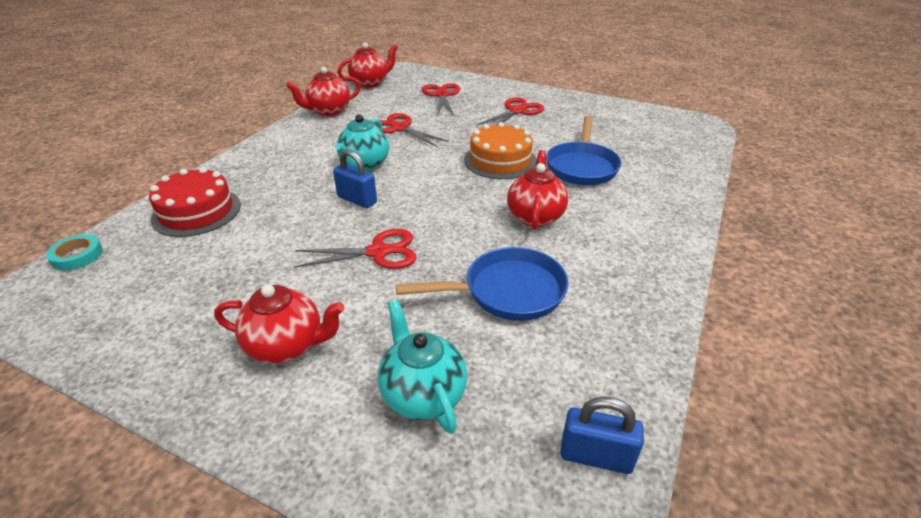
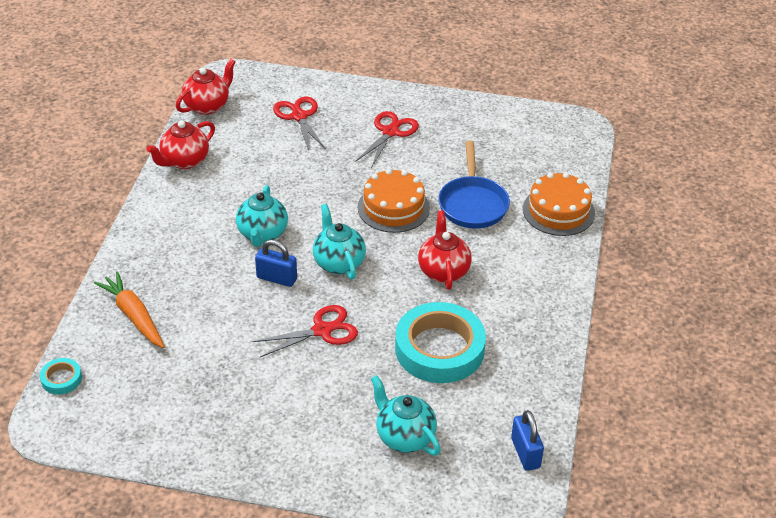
camera: 15 degrees left, 5 degrees up
red cake [149,167,241,237] -> orange carrot [94,271,165,348]
red teapot [214,284,345,364] -> none
red scissors [374,113,449,147] -> none
blue pan [396,247,569,321] -> turquoise tape [395,302,486,383]
blue padlock [560,397,644,474] -> blue padlock turned 75 degrees clockwise [511,410,544,471]
none -> turquoise teapot [313,204,366,280]
none -> orange cake [523,172,595,236]

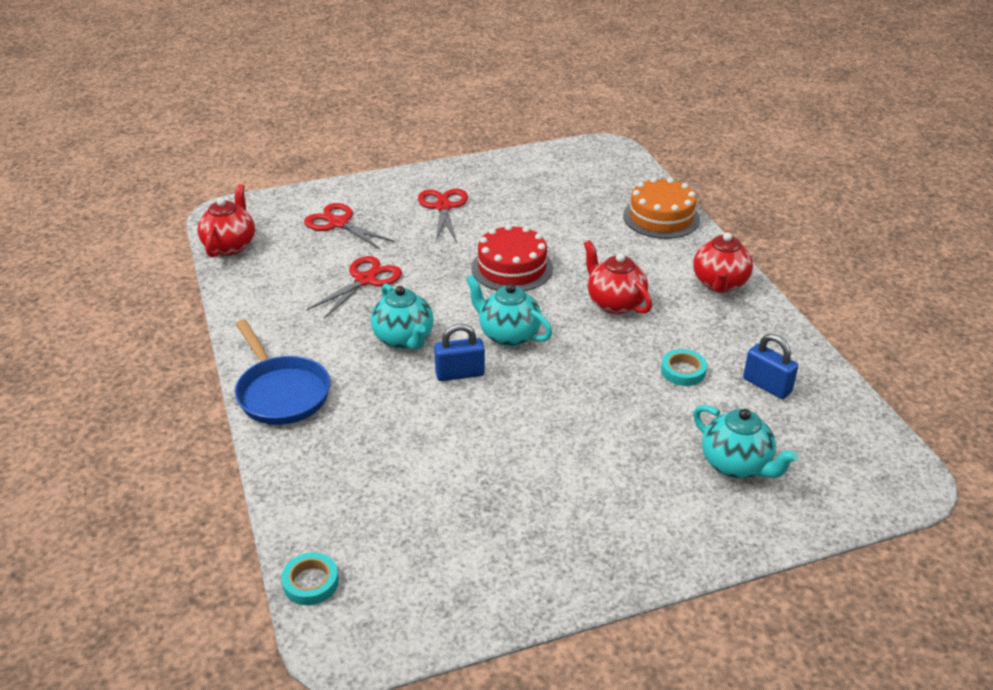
camera: 30 degrees left, 5 degrees down
orange carrot [94,271,165,348] -> none
red teapot [147,120,215,169] -> red teapot moved to [693,230,753,293]
red scissors [252,305,358,357] -> red scissors moved to [307,256,402,319]
orange cake [358,169,430,233] -> red cake [471,224,553,291]
turquoise teapot [371,375,441,455] -> turquoise teapot turned 150 degrees counterclockwise [693,405,798,478]
turquoise tape [395,302,486,383] -> turquoise tape [661,349,707,386], size x0.43
blue pan [438,141,510,229] -> blue pan moved to [235,320,330,425]
blue padlock [511,410,544,471] -> blue padlock moved to [743,334,798,399]

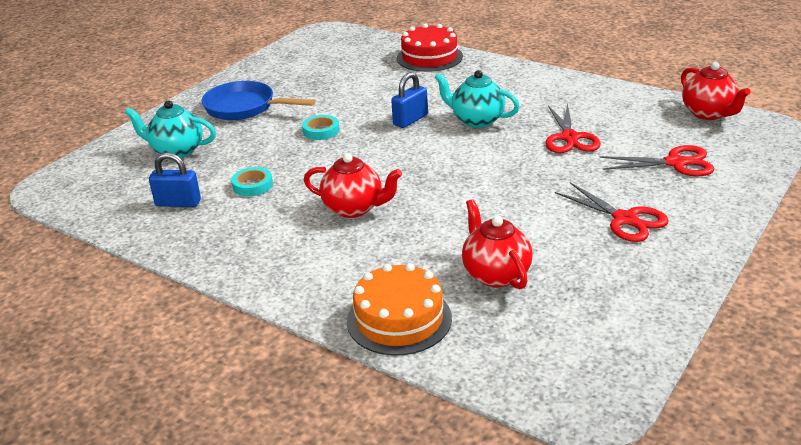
camera: 145 degrees right, 5 degrees down
blue pan [235,320,330,425] -> blue pan moved to [201,81,315,120]
turquoise tape [281,553,339,605] -> turquoise tape moved to [302,115,340,140]
turquoise teapot [466,275,552,347] -> none
red cake [471,224,553,291] -> red cake moved to [397,23,463,72]
red teapot [693,230,753,293] -> red teapot moved to [462,199,533,289]

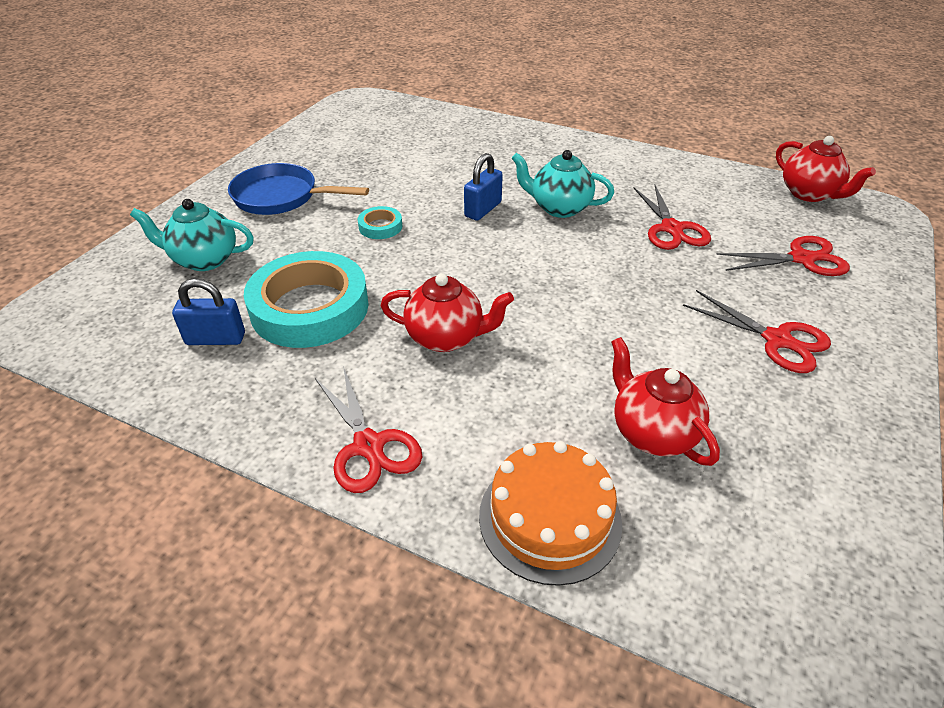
camera: 10 degrees left, 10 degrees up
turquoise tape [231,167,273,196] -> turquoise tape [244,251,369,348], size x2.31
red cake [397,23,463,72] -> none
none -> red scissors [315,366,422,493]

